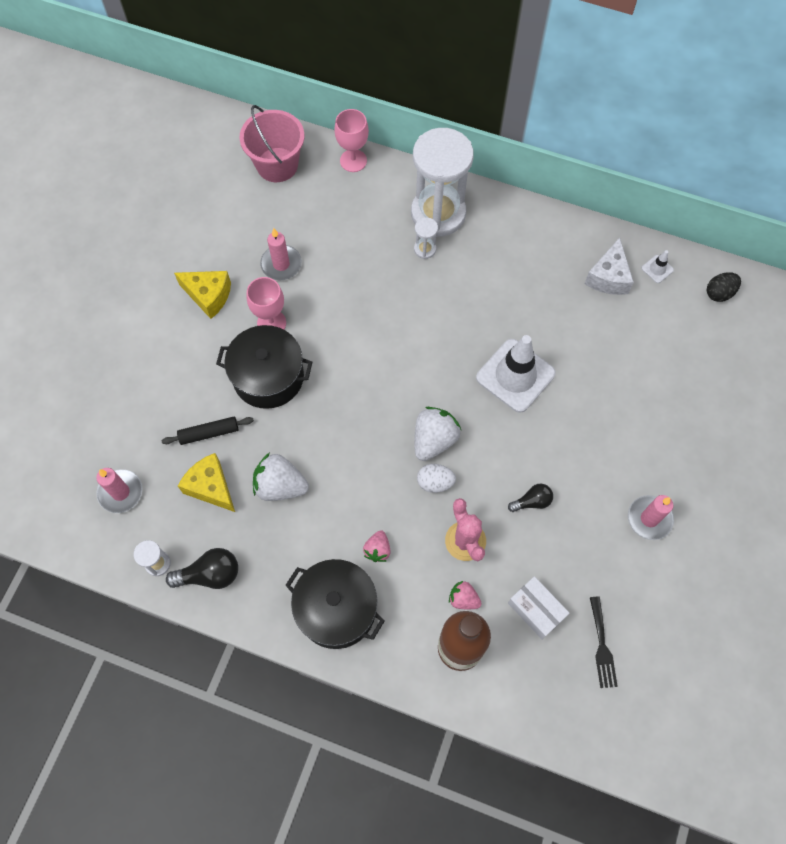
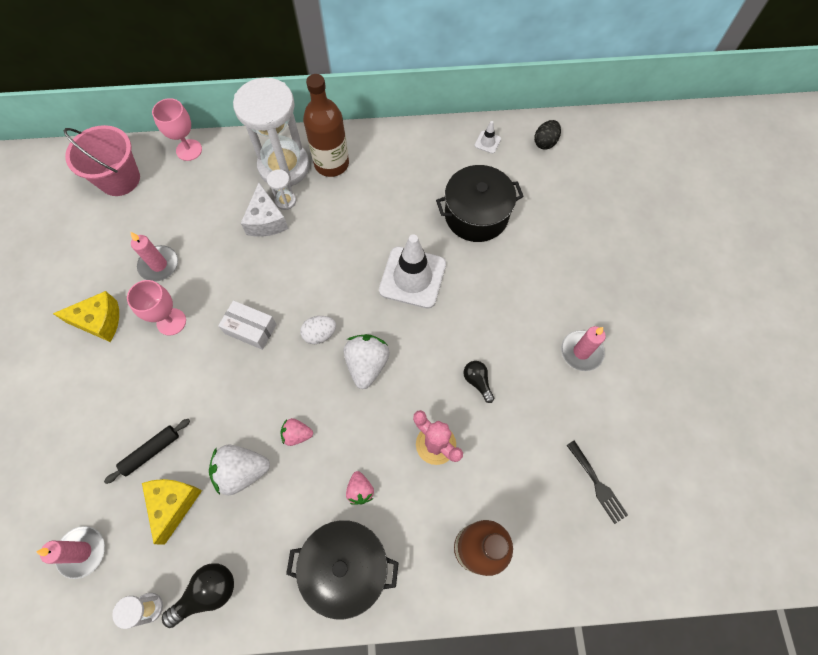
camera: 25 degrees left, 0 degrees up
yellow cheese [178,453,235,512] -> yellow cheese turned 75 degrees clockwise [142,479,202,545]
black pot [216,325,312,409] -> black pot moved to [436,165,524,242]
white egg [417,464,456,493] -> white egg moved to [300,316,336,344]
pink strawberry [449,581,482,609] -> pink strawberry moved to [280,418,313,446]
black light bulb [508,484,553,512] -> black light bulb turned 75 degrees counterclockwise [463,361,494,403]
white box [508,576,570,640] -> white box moved to [218,300,277,350]
white cheese [584,237,634,295] -> white cheese moved to [241,183,289,236]
none -> brown bottle [303,74,349,177]

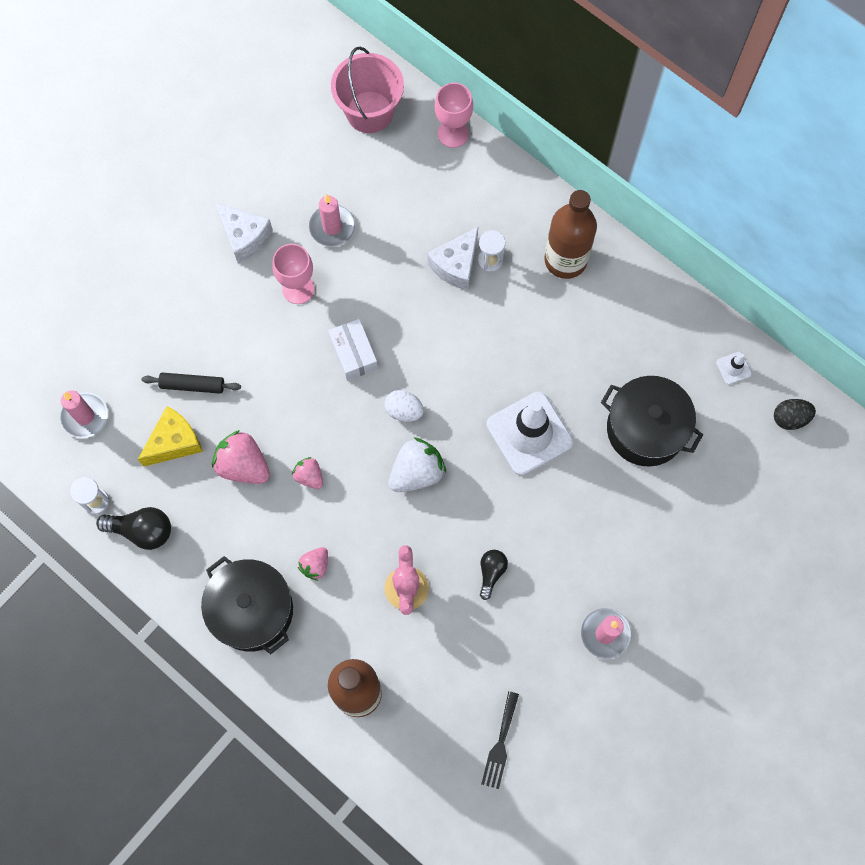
camera: 45 degrees right, 5 degrees up
yellow cheese [53,291,119,342] -> white cheese [215,203,273,263]
white strawberry [209,445,270,496] -> pink strawberry [212,430,270,484]
white hourglass [233,78,310,187] -> none

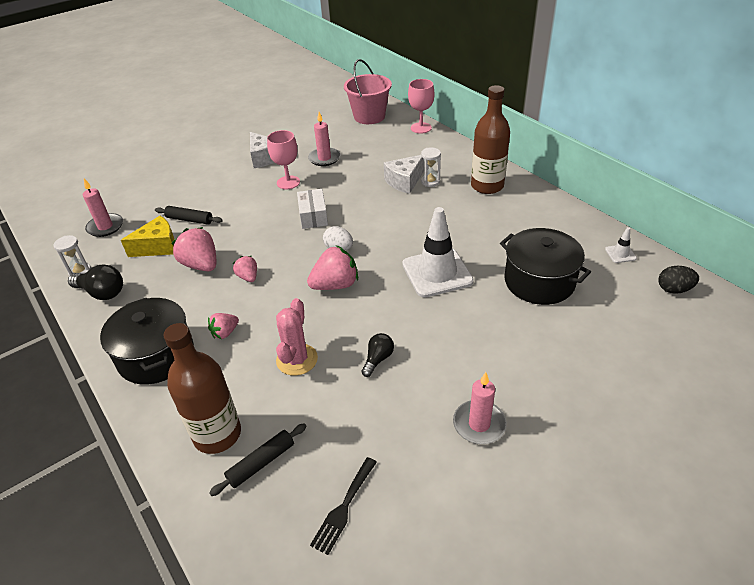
camera: 15 degrees right, 30 degrees down
white strawberry [389,437,446,492] -> pink strawberry [307,245,358,290]
none -> black rolling pin [209,423,307,496]

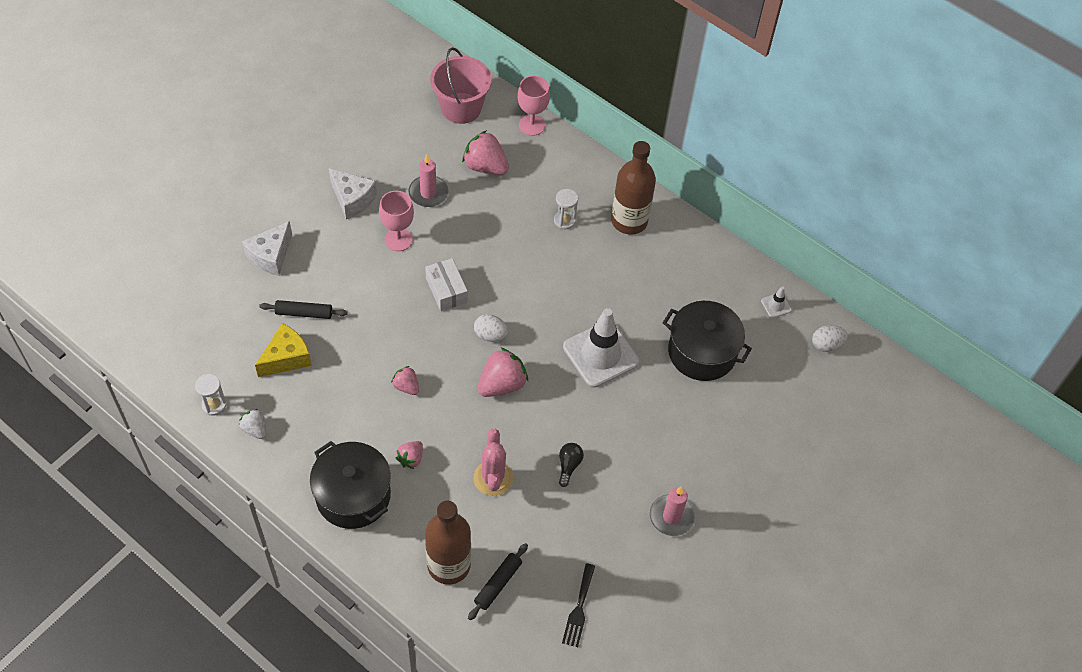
camera: 20 degrees left, 15 degrees up
black light bulb [68,264,123,300] -> white strawberry [239,409,266,439]
pink candle [83,179,123,237] -> none
pink strawberry [171,227,216,271] -> pink strawberry moved to [462,130,509,175]
white cheese [384,155,424,194] -> white cheese moved to [242,221,292,276]
black egg [658,266,699,294] -> white egg [812,325,848,352]

